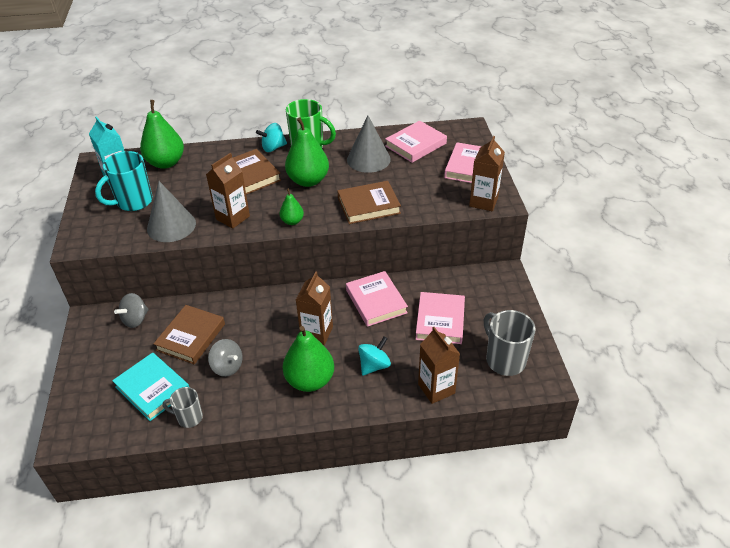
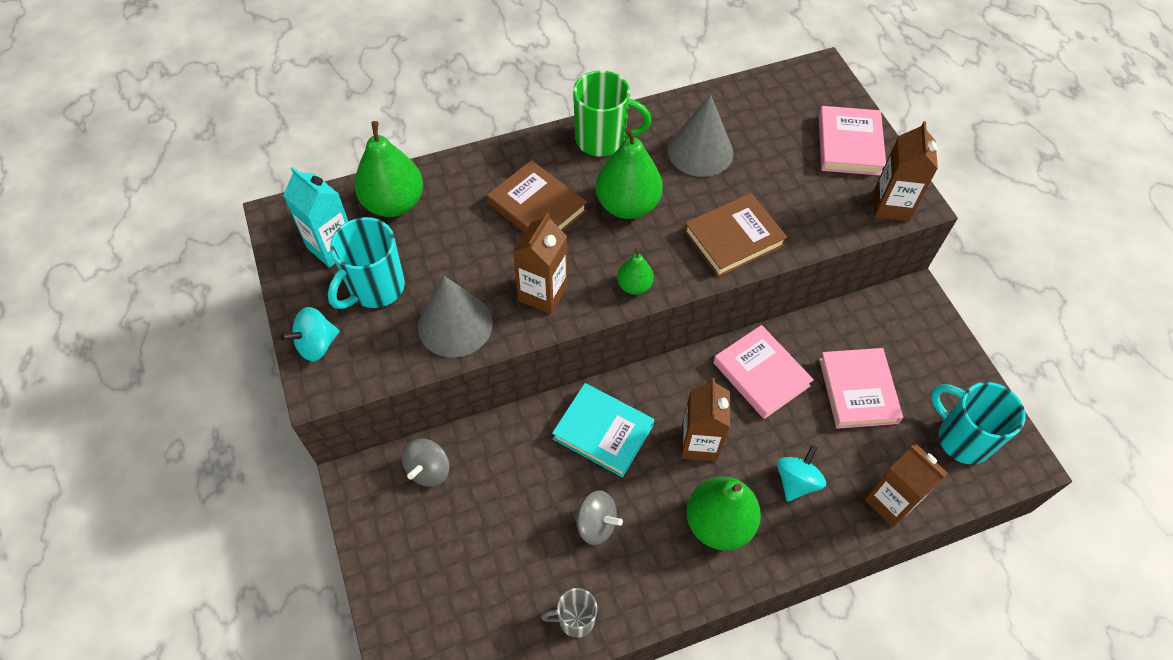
camera: 15 degrees left, 15 degrees up
turquoise book [112,352,189,421] -> turquoise book moved to [552,383,654,477]
brown book [153,305,225,364] -> none
turquoise spinning top [256,123,287,152] -> turquoise spinning top moved to [280,307,340,361]
pink book [385,120,447,163] -> none
grey mug [484,310,536,376] -> turquoise mug [931,382,1025,464]

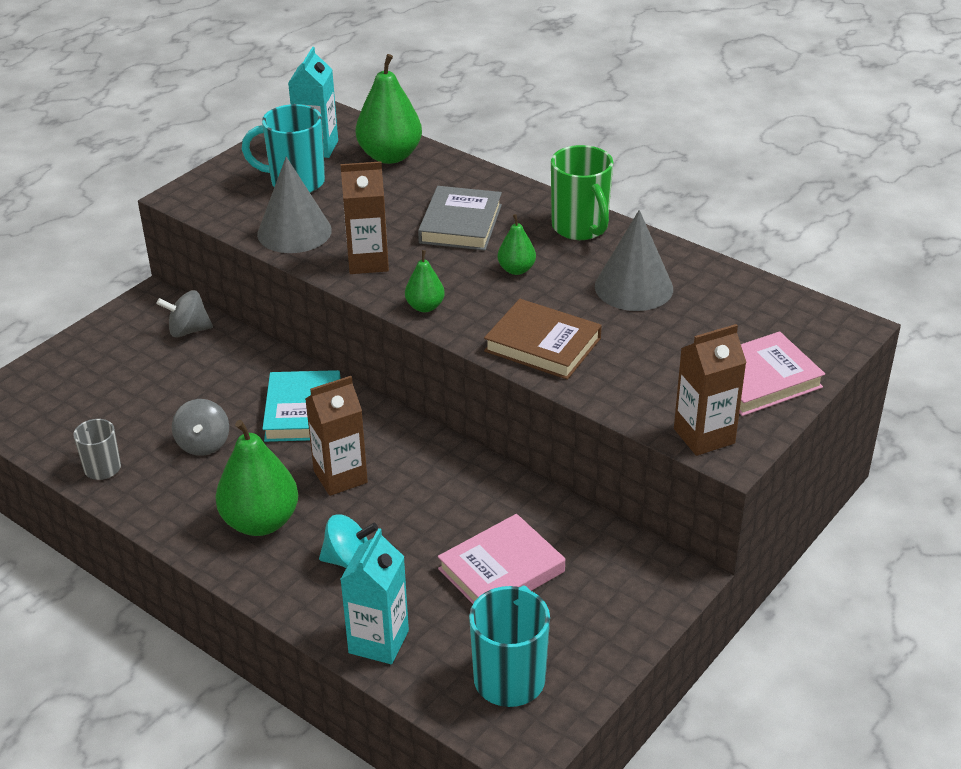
camera: 60 degrees right, 20 degrees down
turquoise spinning top [280,307,340,361] -> none
brown book [487,160,587,233] -> grey book [418,186,502,250]
green pear [596,127,663,219] -> green pear [497,214,536,275], size x0.52
pink book [713,325,814,419] -> none
brown carton [865,444,948,527] -> turquoise carton [340,528,409,664]

